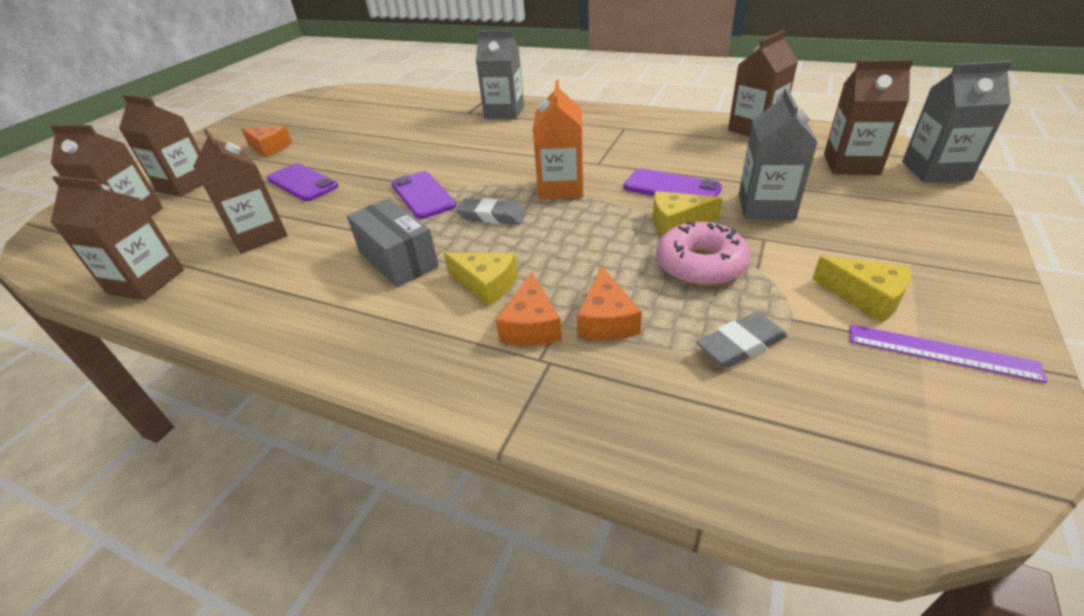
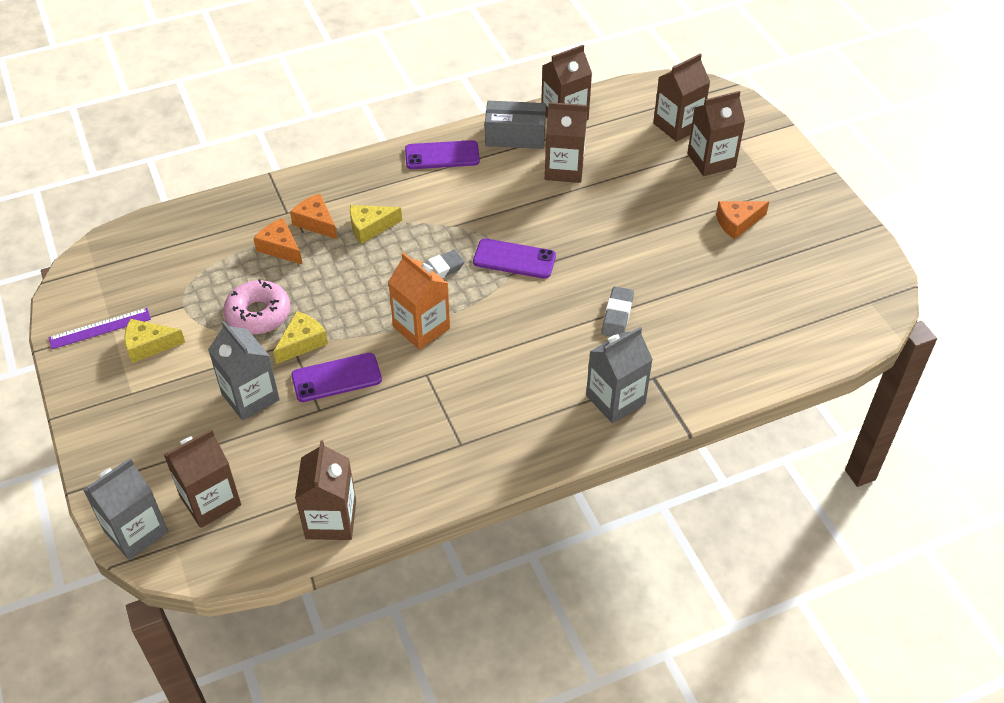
camera: 130 degrees right, 10 degrees up
purple phone [267,163,338,201] -> purple phone moved to [405,140,480,169]
grey box [347,198,439,287] -> grey box moved to [485,101,546,149]
grey eraser [696,312,787,368] -> grey eraser moved to [602,286,634,336]

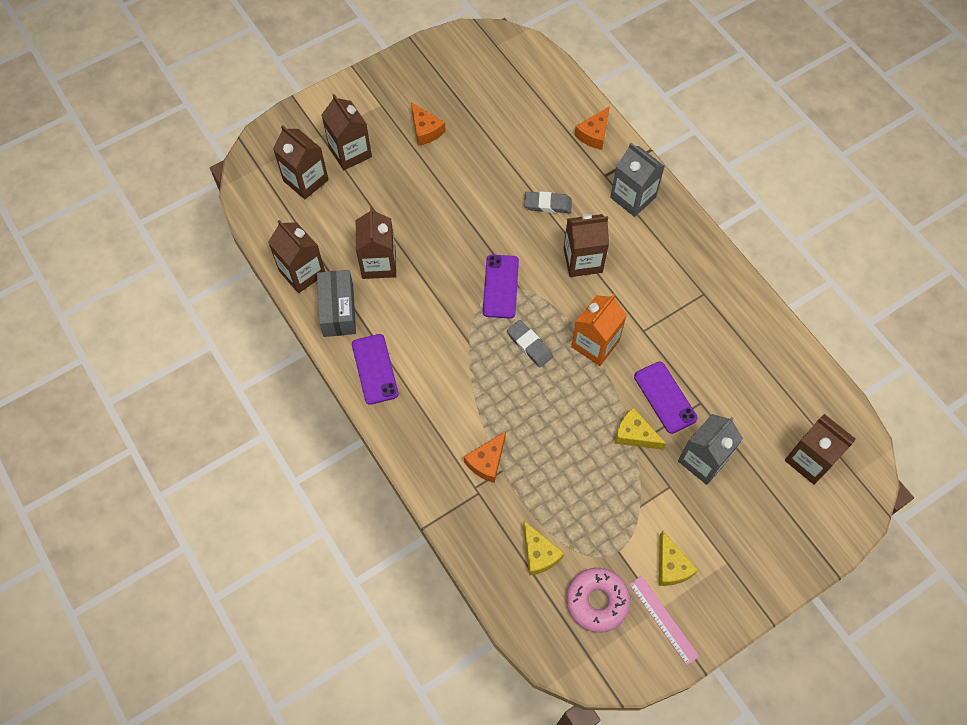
camera: 100 degrees left, 15 degrees up
purple ruler [48,308,151,349] -> pink ruler [629,576,699,665]
grey carton [83,458,168,560] -> none
pink donut [223,279,290,335] -> pink donut moved to [566,568,631,633]
orange cheese [253,218,303,265] -> orange cheese moved to [574,106,610,150]
brown carton [295,441,356,540] -> brown carton moved to [563,214,609,277]
yellow cheese [350,205,402,244] -> yellow cheese moved to [523,521,564,576]

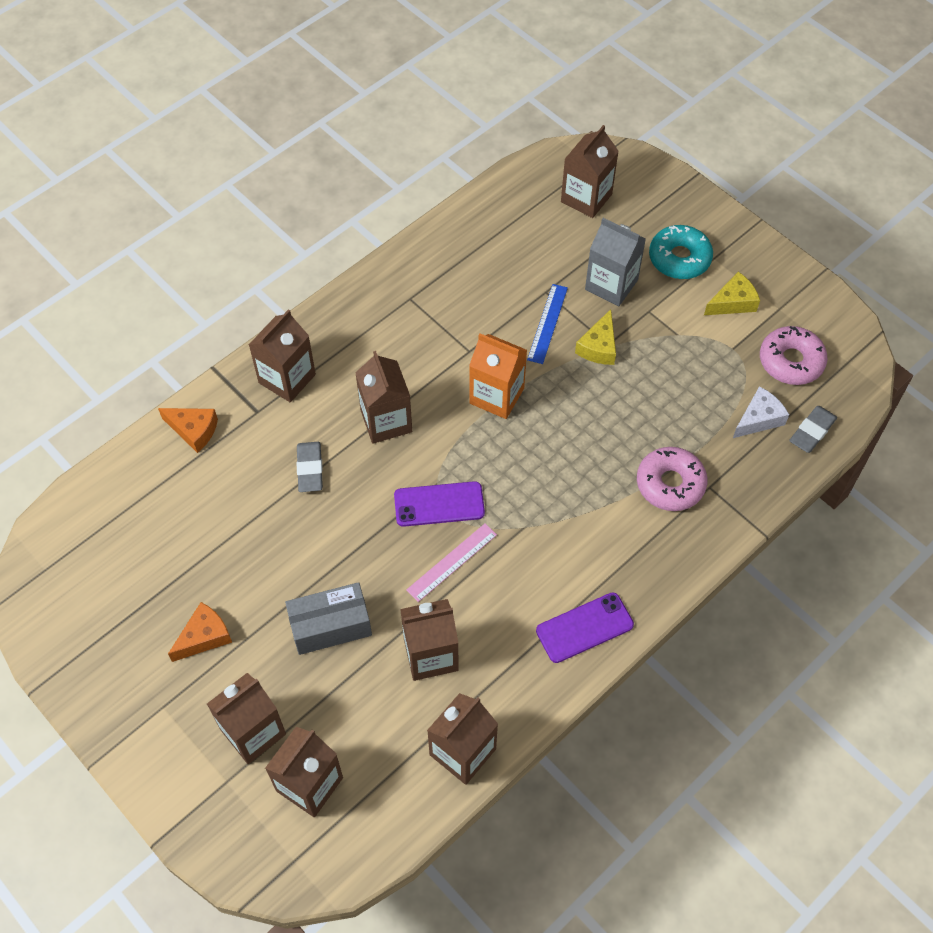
camera: 100 degrees left, 5 degrees down
grey box [317,270,356,337] -> grey box moved to [285,582,372,655]
orange cheese [464,431,506,483] -> pink donut [637,447,708,511]
grey eraser [507,320,553,368] -> grey eraser moved to [789,406,837,453]
yellow cheese [523,521,564,576] -> white cheese [733,386,789,438]
grey carton [610,143,665,217] -> brown carton [249,310,316,402]
pink ruler [629,576,699,665] -> pink ruler moved to [406,524,497,602]
purple phone [634,361,698,434] -> blue ruler [527,284,568,364]
none -> turquoise donut [649,225,713,279]

